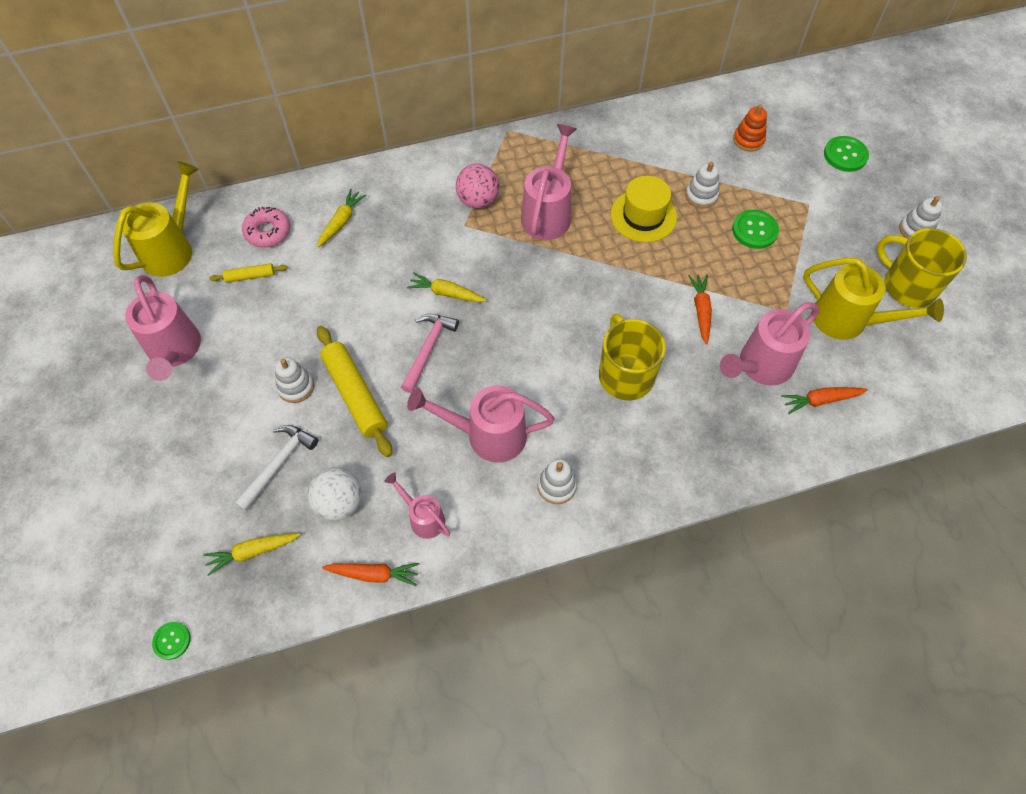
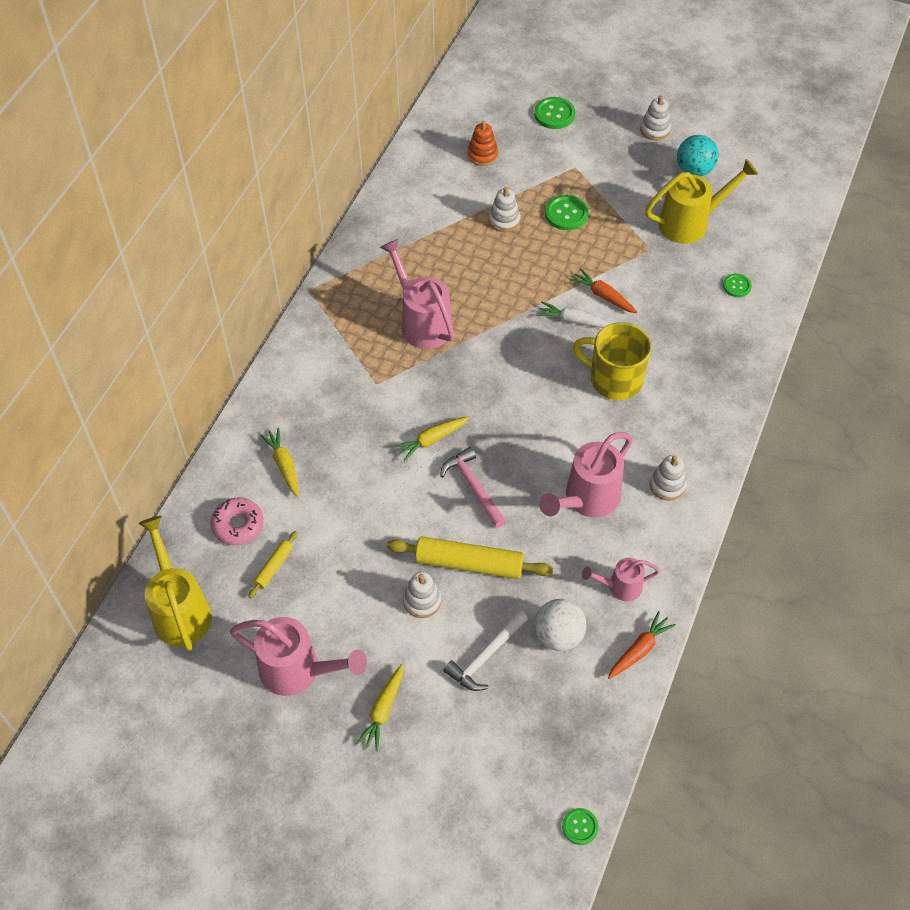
camera: 50 degrees left, 5 degrees down
yellow carrot [203,533,301,576] -> yellow carrot moved to [356,664,403,751]
white hammer [235,425,318,511] -> white hammer turned 120 degrees counterclockwise [443,610,528,691]
pink ball [456,164,499,209] -> none
yellow hat [611,176,677,242] -> none
pink watering can [720,302,819,386] -> none
orange carrot [781,387,868,414] -> green button [723,274,752,297]
yellow mug [877,228,967,308] -> turquoise ball [677,135,719,176]
none -> white carrot [537,302,612,328]

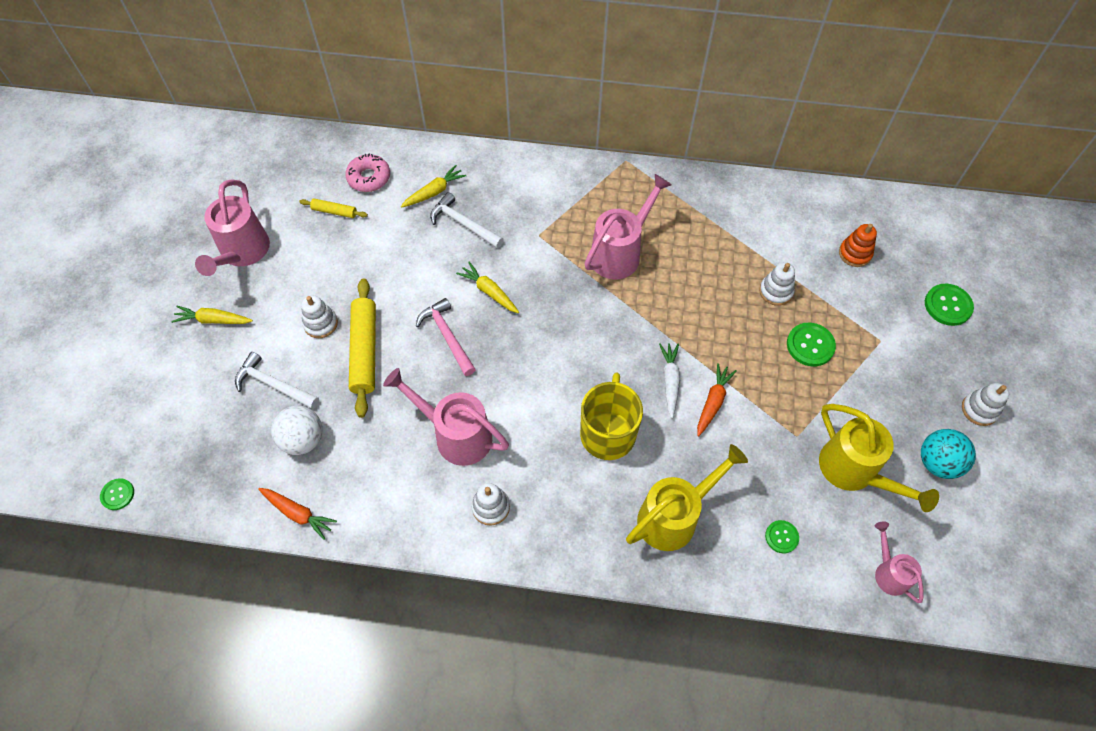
camera: 75 degrees right, 5 degrees up
yellow watering can [138,516,212,651] -> yellow watering can moved to [626,444,748,551]
pink hammer [440,447,506,528] -> pink hammer turned 75 degrees counterclockwise [416,298,476,376]
pink watering can [582,558,660,601] -> pink watering can moved to [875,522,924,603]
none -> white hammer [430,192,504,248]

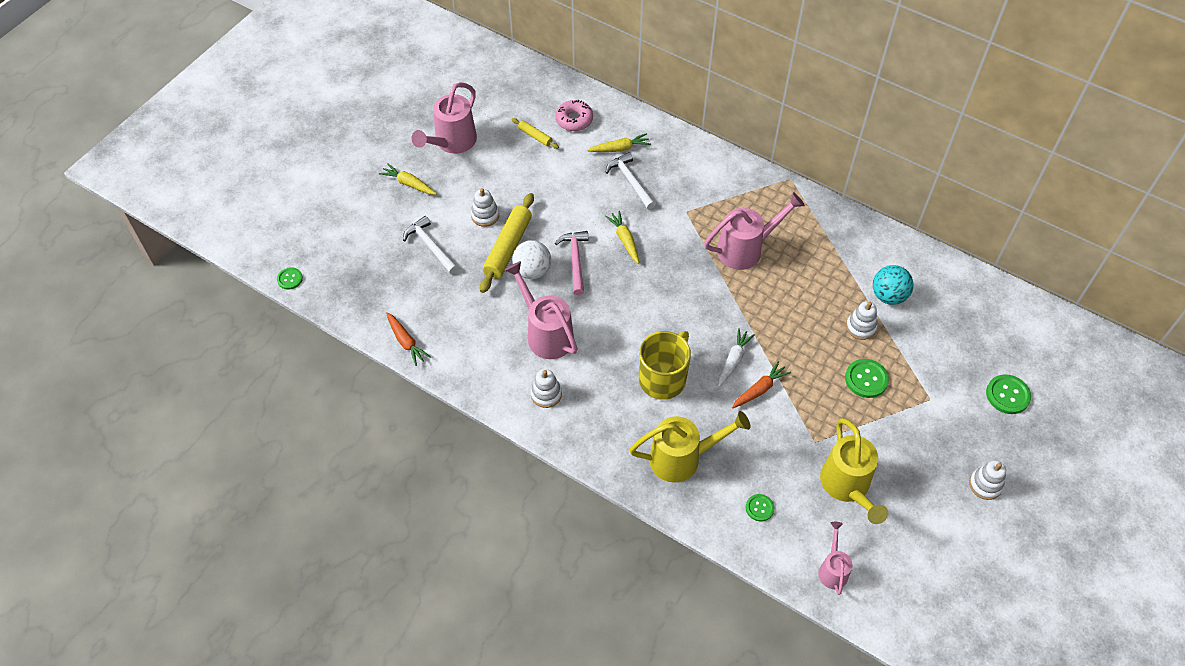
camera: 25 degrees right, 5 degrees down
white ball [271,406,322,455] -> white ball moved to [512,240,551,279]
orange stacking toy [839,224,877,267] -> none
turquoise ball [921,429,976,479] -> turquoise ball moved to [873,265,914,305]

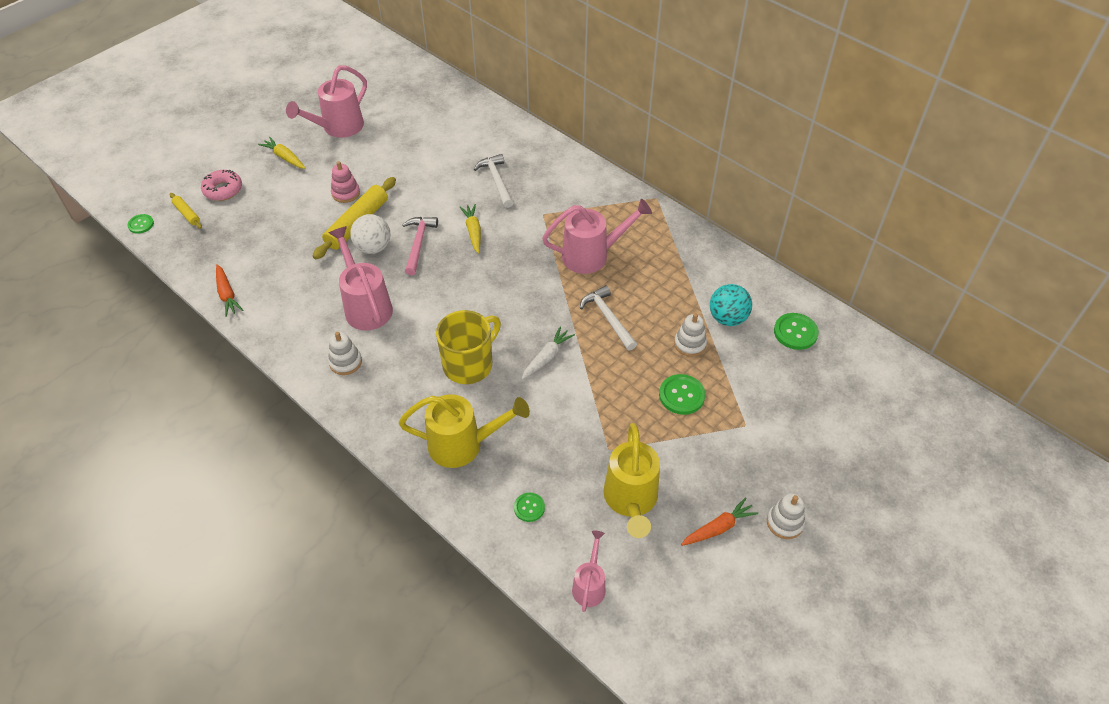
camera: 10 degrees right, 5 degrees down
white hammer [403,216,458,274] -> white hammer moved to [580,285,637,350]
white stacking toy [471,188,499,227] -> pink stacking toy [331,161,360,203]
yellow rolling pin [512,118,559,149] -> yellow rolling pin moved to [170,193,202,229]
pink donut [555,100,593,131] -> pink donut moved to [201,170,242,201]
yellow carrot [587,133,651,152] -> none
orange carrot [732,361,791,408] -> orange carrot moved to [681,497,758,546]
green button [986,374,1031,414] -> green button moved to [774,313,819,350]

